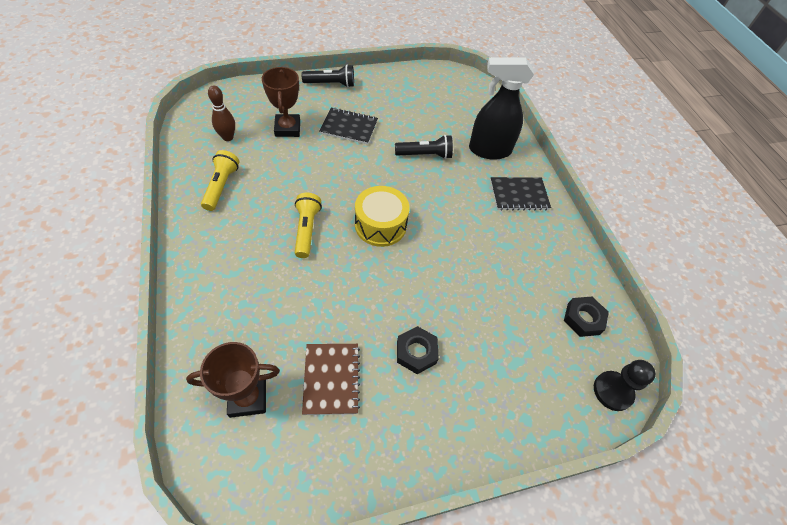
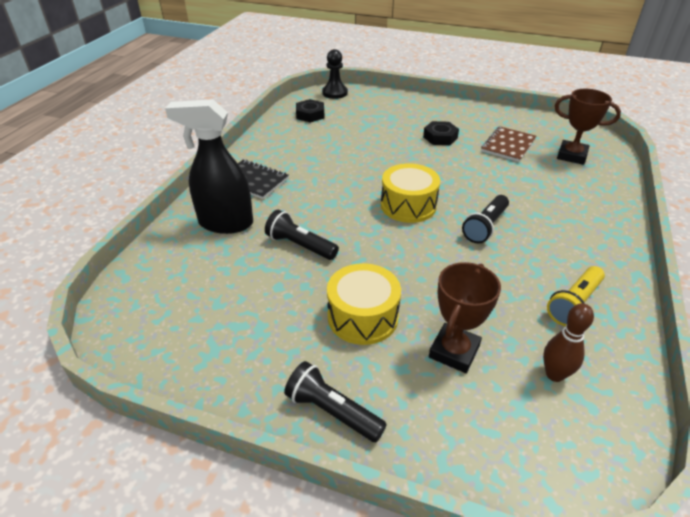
camera: 140 degrees left, 15 degrees down
yellow flashlight [295,193,322,258] -> black flashlight [462,195,509,244]
black notebook [319,107,378,144] -> yellow drum [327,263,401,345]
black spray bottle [469,58,534,160] -> black spray bottle turned 150 degrees clockwise [165,99,253,234]

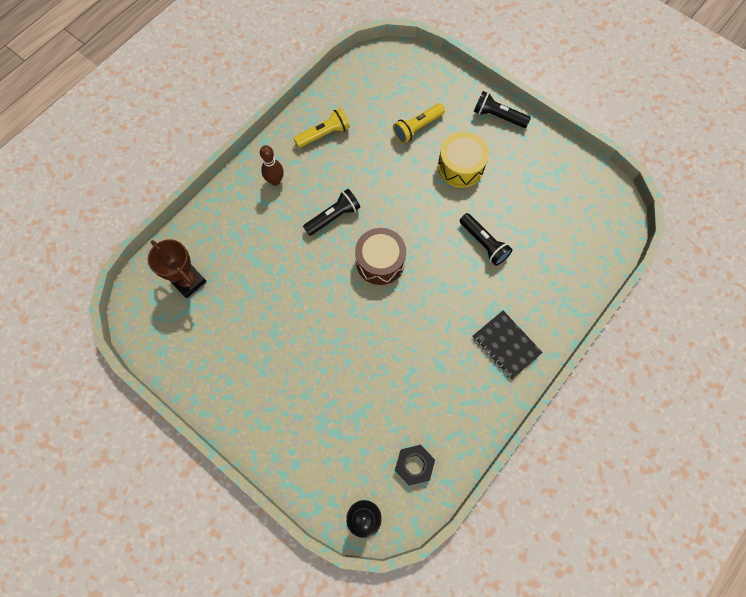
camera: 160 degrees left, 30 degrees up
black spray bottle [165,99,253,234] -> none
black flashlight [284,361,387,442] -> black flashlight turned 150 degrees clockwise [474,91,531,128]
yellow drum [381,163,440,223] -> brown drum [355,228,406,285]
black nut [423,121,459,145] -> none
brown trophy [429,262,501,373] -> yellow flashlight [393,103,445,143]
brown notebook [481,126,536,162] -> none
brown bowling pin [543,303,594,382] -> brown bowling pin moved to [260,145,284,186]

